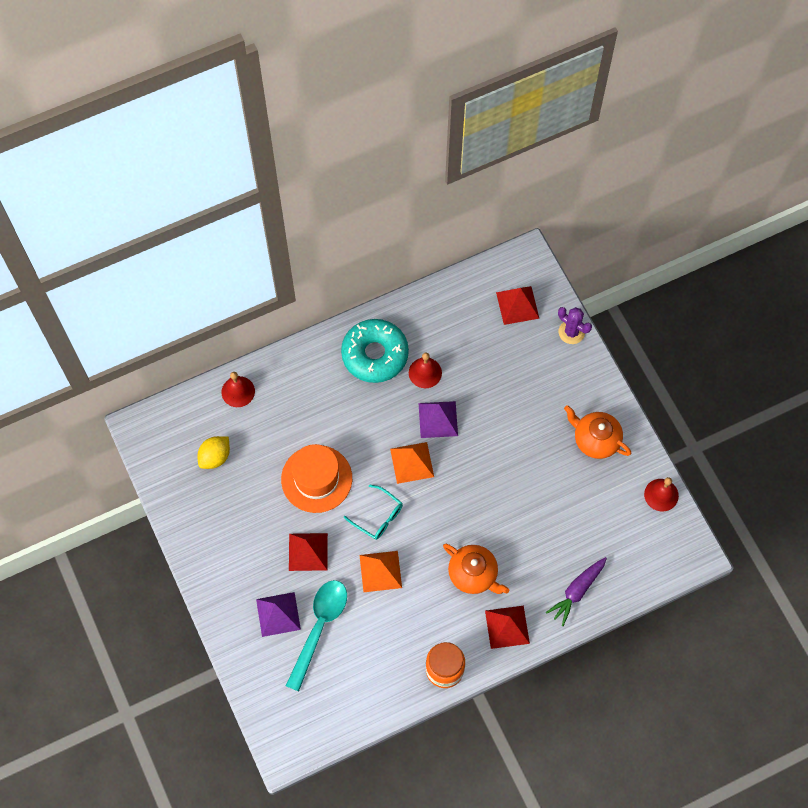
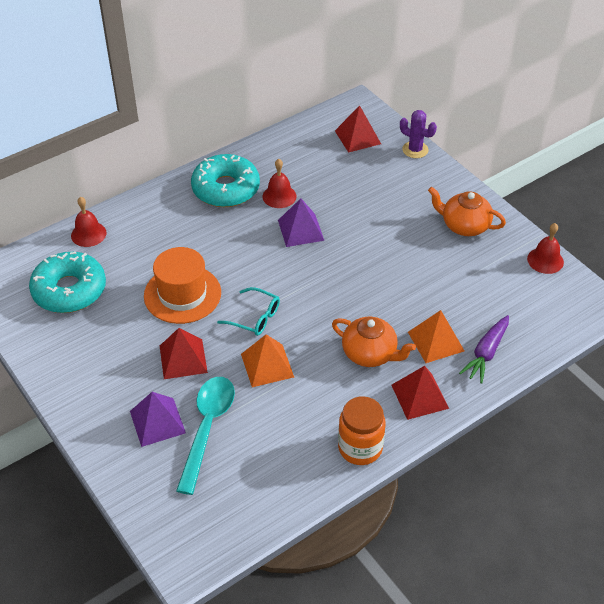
camera: 10 degrees left, 20 degrees down
yellow lemon [198,436,230,469] -> turquoise donut [29,252,106,313]
orange pyramid [390,442,434,484] -> orange pyramid moved to [408,310,464,363]

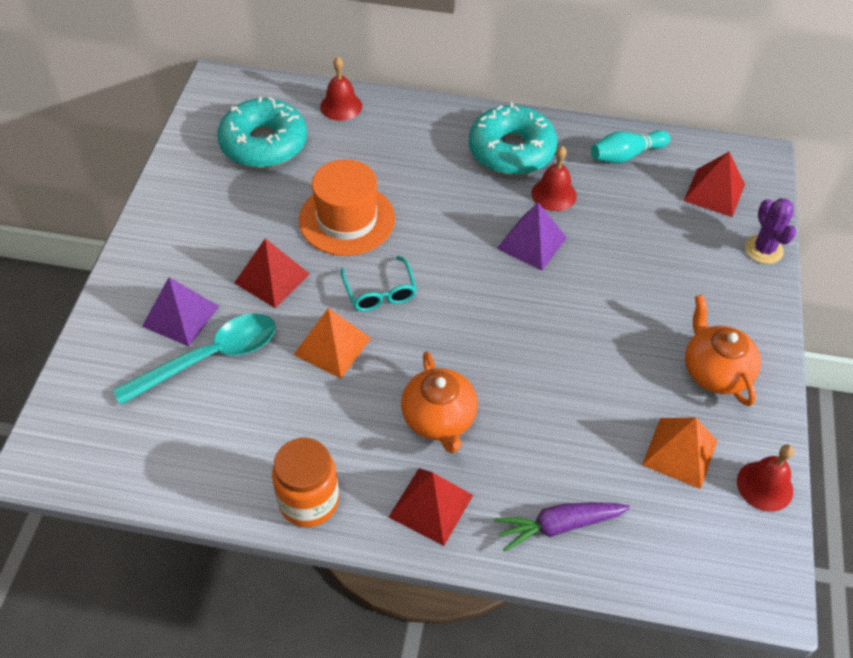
camera: 45 degrees right, 5 degrees up
orange pyramid [408,310,464,363] -> orange pyramid moved to [642,417,717,489]
none -> turquoise bowling pin [591,130,670,163]

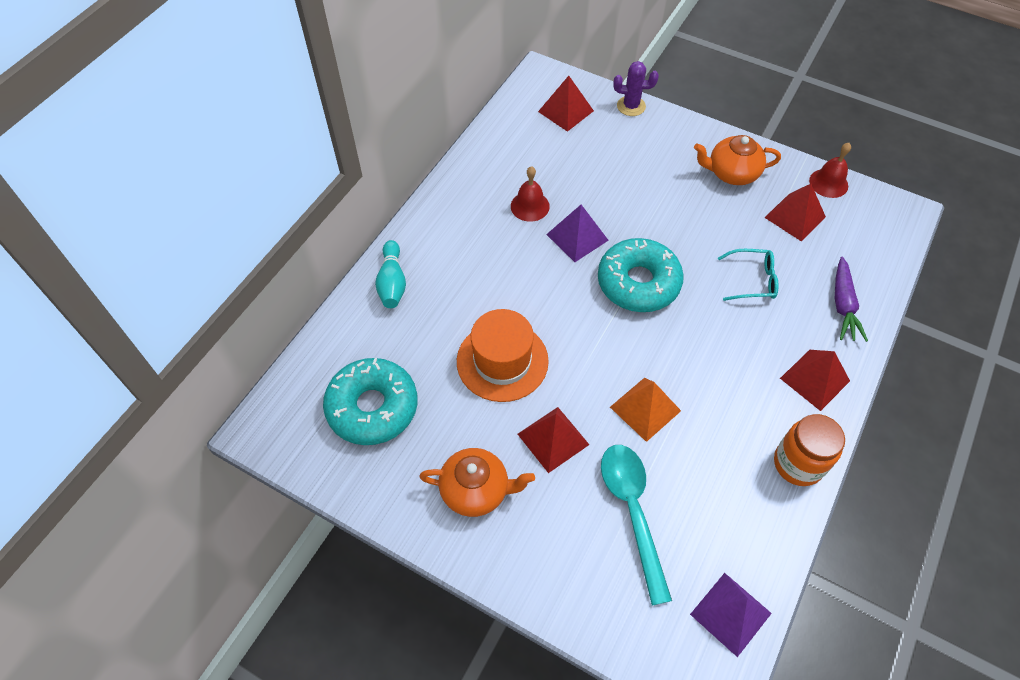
camera: 70 degrees left, 5 degrees up
purple pyramid [142,277,220,346] -> purple pyramid moved to [690,573,772,657]
red bell [320,57,362,121] -> none
turquoise glasses [341,256,417,312] -> turquoise glasses moved to [718,249,779,301]
orange teapot [401,351,478,453] -> orange teapot moved to [419,448,535,517]
turquoise donut [469,103,558,175] -> turquoise donut moved to [598,238,684,312]
turquoise bowling pin [591,130,670,163] -> turquoise bowling pin moved to [375,240,406,308]
orange pyramid [642,417,717,489] -> red pyramid [764,184,826,242]

